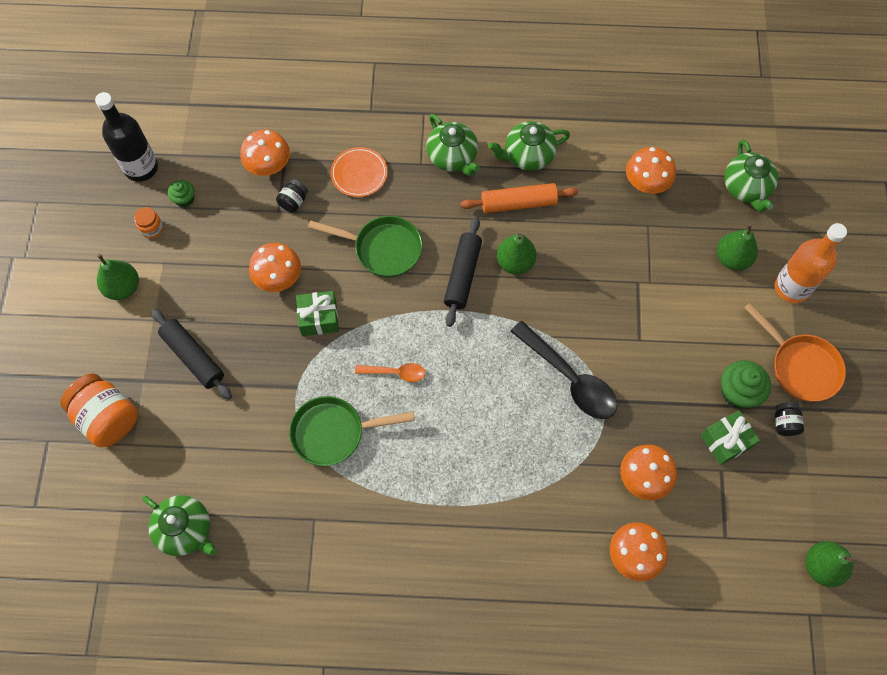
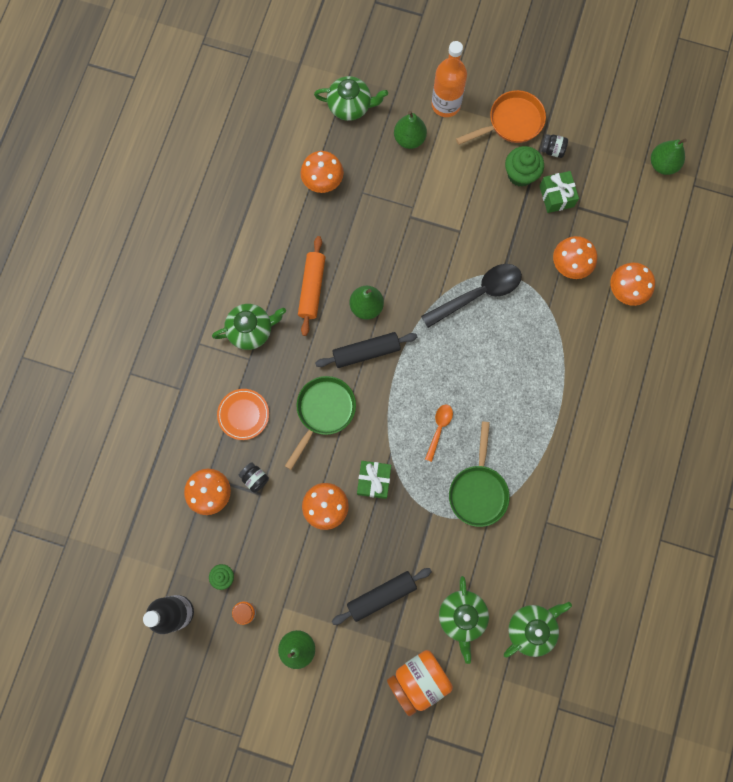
camera: 75 degrees left, 10 degrees up
black rolling pin [444,217,482,327] -> black rolling pin turned 45 degrees counterclockwise [315,332,417,368]
green teapot [488,121,570,171] -> green teapot moved to [439,576,489,664]

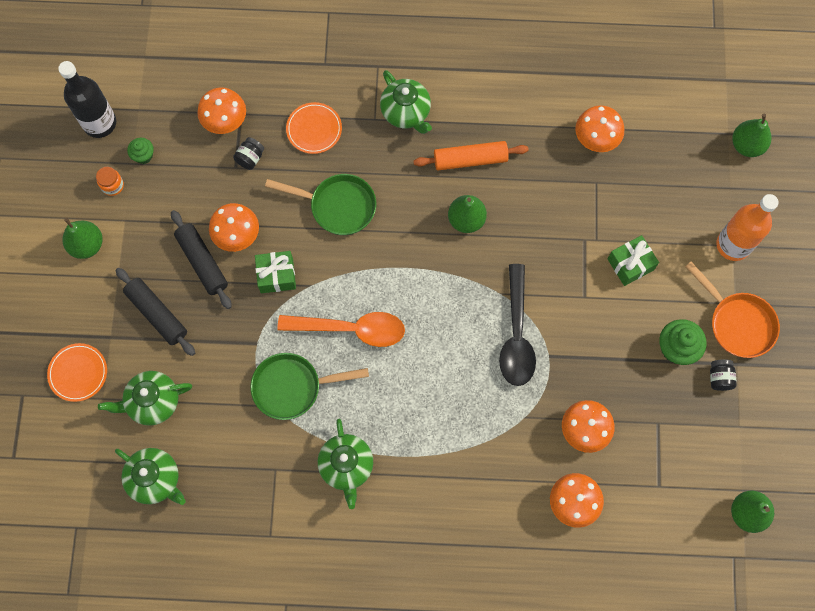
camera: 75 degrees right, 5 degrees down
green teapot [314,76,388,121] -> green teapot moved to [318,419,373,509]
black rolling pin [315,332,417,368] -> black rolling pin moved to [171,210,232,309]
orange jar [387,650,453,716] -> orange plate [47,343,107,402]
green pear [394,111,427,149] -> green pear moved to [732,114,771,157]
black spoon [421,264,522,328] -> black spoon turned 45 degrees clockwise [499,264,536,386]
orange spoon [425,404,453,462] -> orange spoon [277,312,405,347], size x1.89
green gift [540,171,579,213] -> green gift moved to [608,235,659,286]

